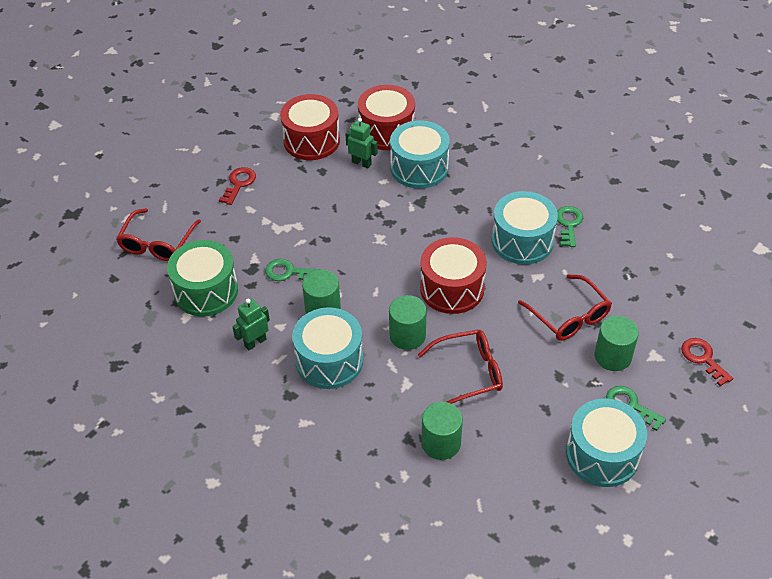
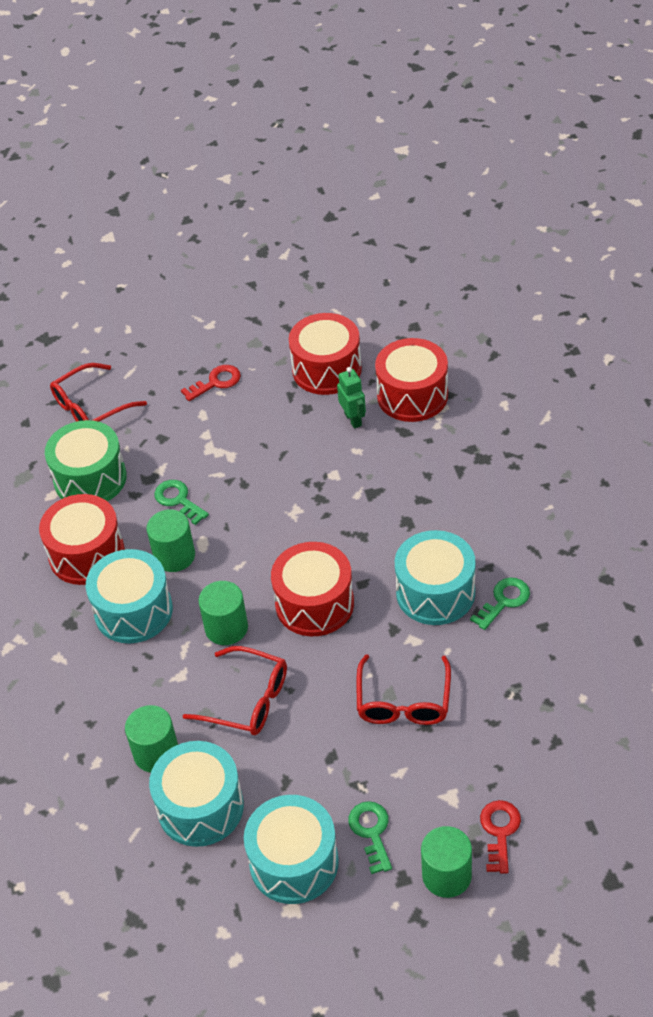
camera: 40 degrees right, 0 degrees up
green robot [232,298,270,350] -> red drum [39,494,125,585]
turquoise drum [390,120,450,189] -> turquoise drum moved to [149,741,244,847]
green cylinder [595,316,639,371] -> green cylinder moved to [421,826,472,898]

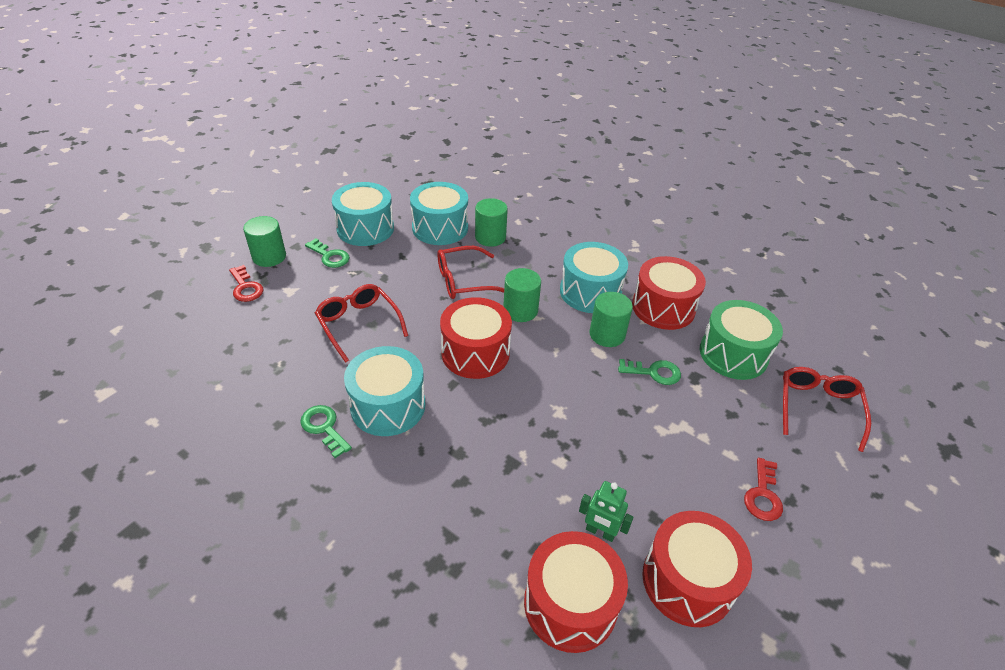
camera: 135 degrees right, 5 degrees down
green key [470,578,530,630] -> green key turned 135 degrees clockwise [300,405,352,458]

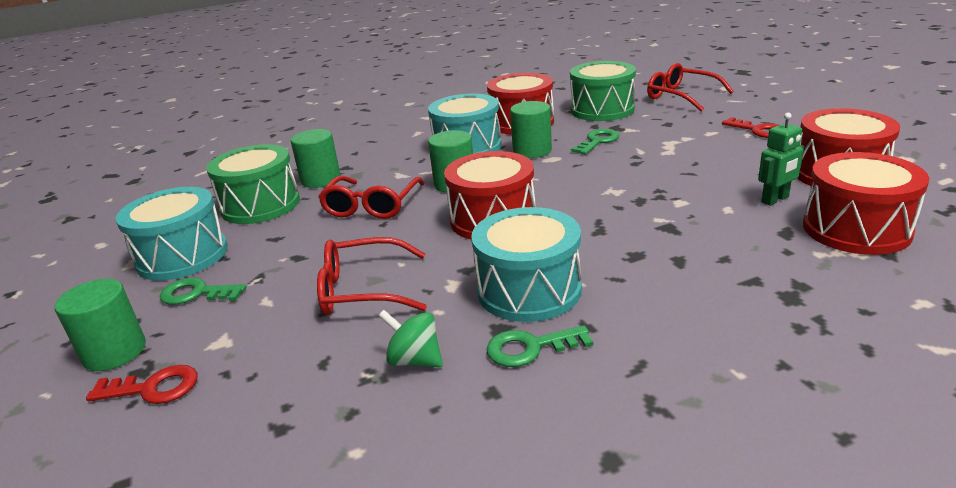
camera: 55 degrees left, 15 degrees down
green key [305,238,350,268] -> green key turned 150 degrees counterclockwise [160,278,247,305]
turquoise drum [410,182,468,245] -> green drum [206,144,300,224]
none -> green spinning top [379,310,443,367]

